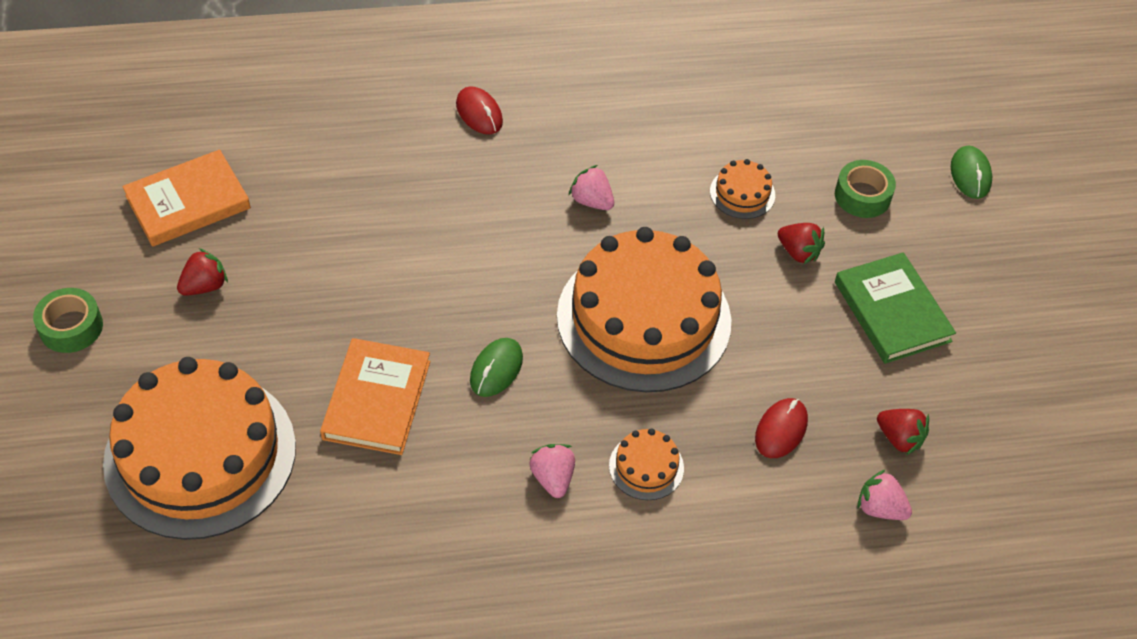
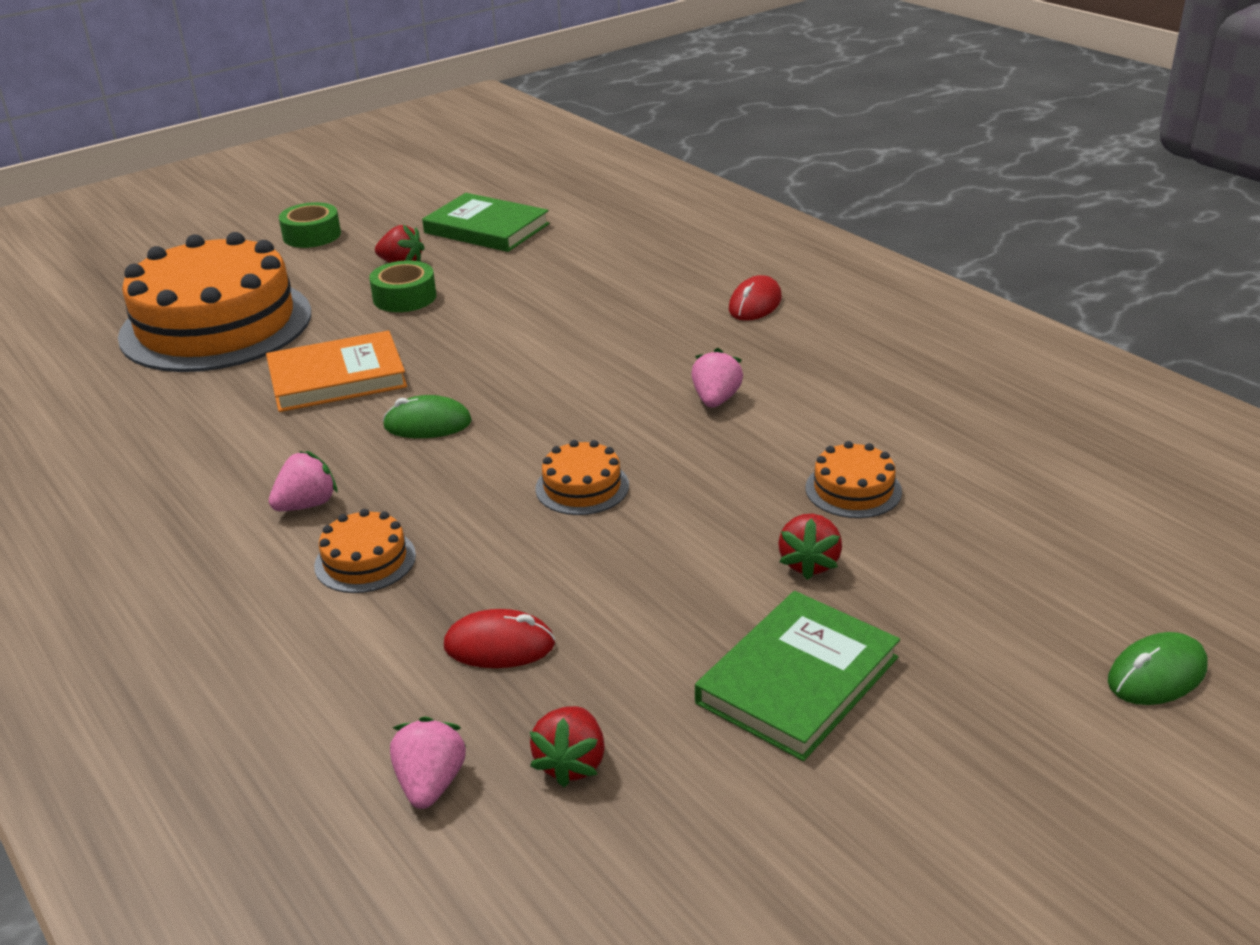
camera: 65 degrees right, 20 degrees down
orange book [122,150,251,247] -> green book [422,193,550,252]
orange cake [557,227,731,392] -> orange cake [535,440,629,515], size x0.40
green tape [835,160,896,218] -> green tape moved to [369,260,436,312]

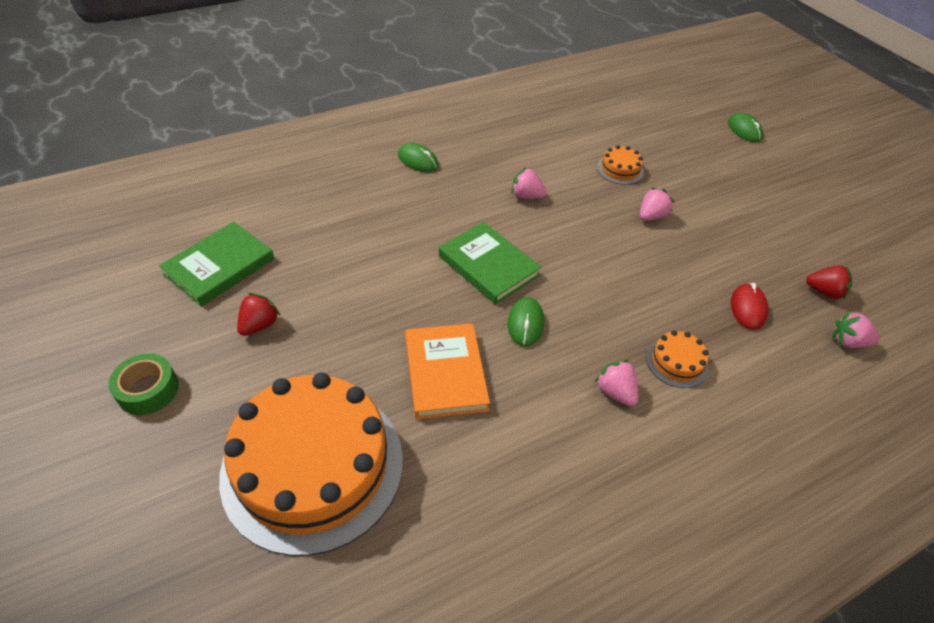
camera: 85 degrees left, 15 degrees up
green tape [369,260,436,312] -> none
orange cake [535,440,629,515] -> none
green book [695,591,900,761] -> green book moved to [439,222,541,305]
red mouse [729,275,782,321] -> green mouse [398,143,439,172]
red strawberry [778,514,842,580] -> none
none -> pink strawberry [640,188,675,221]

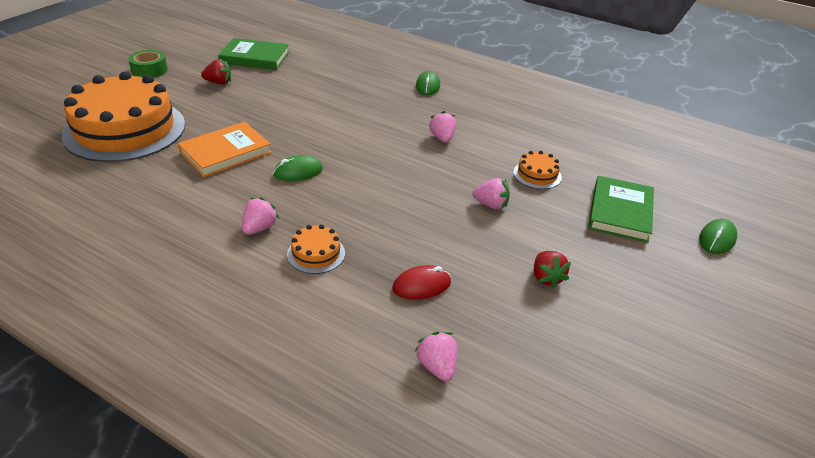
camera: 60 degrees right, 10 degrees down
green book [439,222,541,305] -> green book moved to [588,176,654,243]
red strawberry [806,265,852,300] -> red strawberry moved to [534,251,571,289]

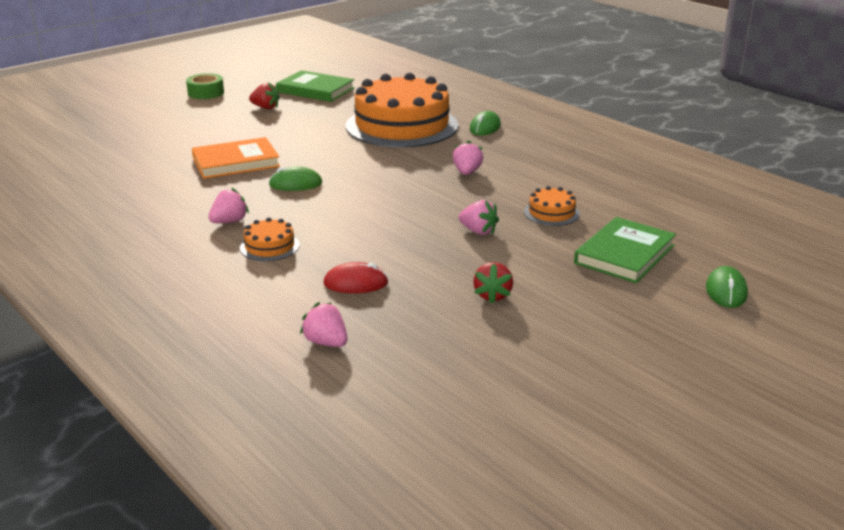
camera: 20 degrees right, 10 degrees down
orange cake [62,71,185,162] -> orange cake moved to [346,73,459,148]
pink strawberry [415,332,457,381] -> pink strawberry turned 45 degrees counterclockwise [300,302,347,347]
green mouse [699,219,737,254] -> green mouse turned 45 degrees counterclockwise [706,266,748,308]

